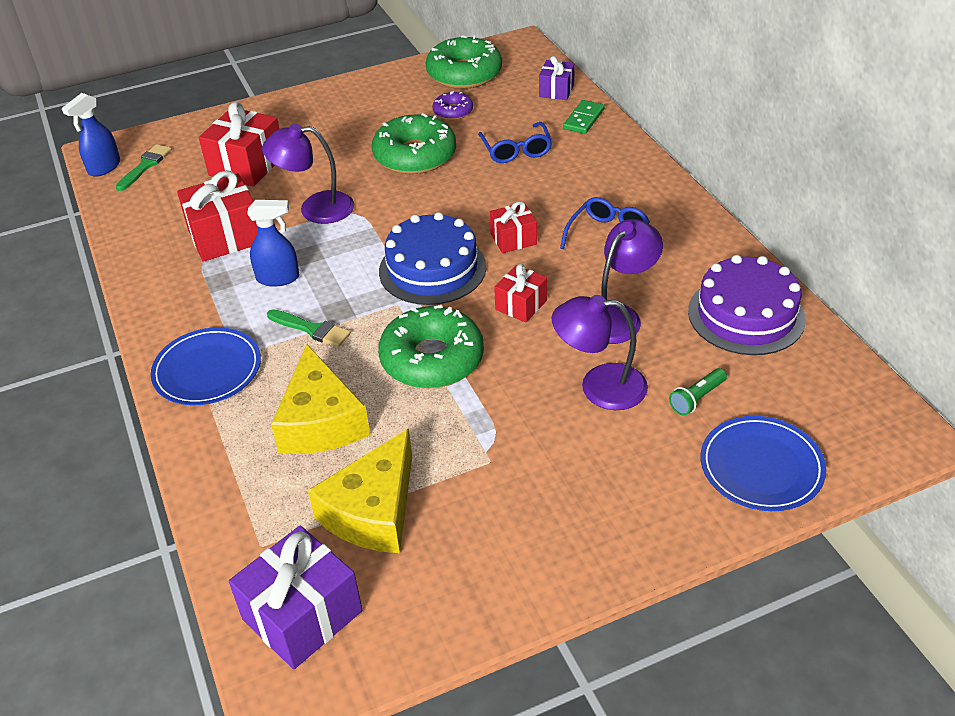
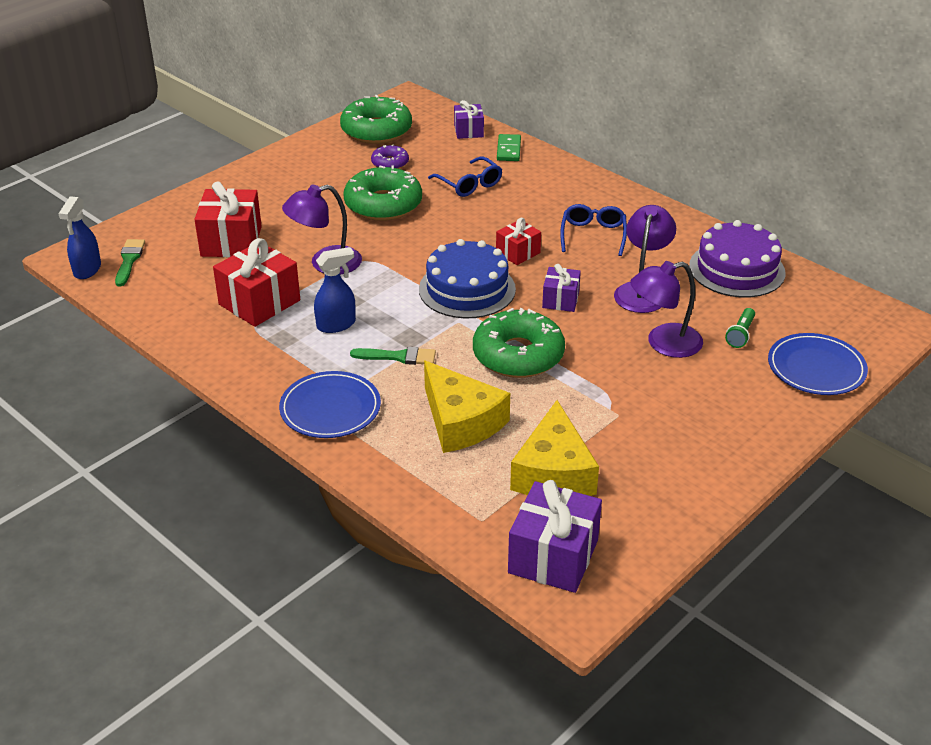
camera: 25 degrees left, 5 degrees down
red gift [494,264,547,323] -> purple gift [542,264,581,312]

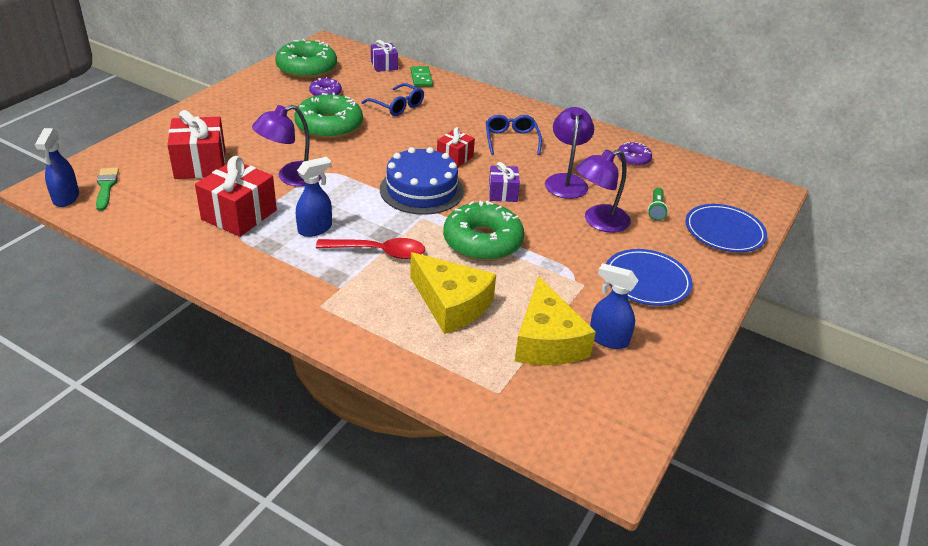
camera: 15 degrees left, 0 degrees up
blue plate [279,371,381,438] -> blue plate moved to [606,249,692,306]
green brush [350,347,436,365] -> red spoon [316,238,425,259]
purple gift [508,480,602,593] -> none
purple cake [689,220,785,297] -> purple donut [617,142,652,166]
none -> blue spray bottle [590,263,638,349]

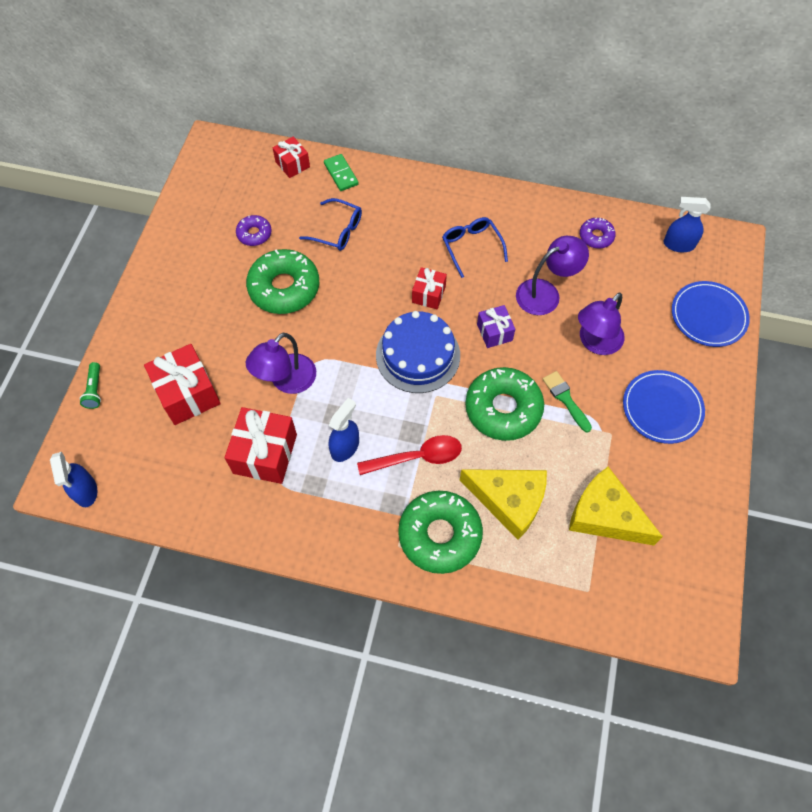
camera: 15 degrees left, 25 degrees up
green brush [96,168,119,211] -> green brush moved to [543,371,592,432]
green donut [275,39,337,79] -> green donut moved to [398,491,483,574]
purple gift [371,40,398,72] -> red gift [273,137,310,178]
yellow cheese [515,276,596,365] -> yellow cheese turned 150 degrees clockwise [569,467,663,546]
purple lamp [545,107,594,199] -> purple lamp turned 75 degrees clockwise [516,236,589,315]
blue spray bottle [590,263,638,349] -> blue spray bottle moved to [663,197,710,252]
green flashlight [648,188,668,221] -> green flashlight moved to [80,362,101,409]

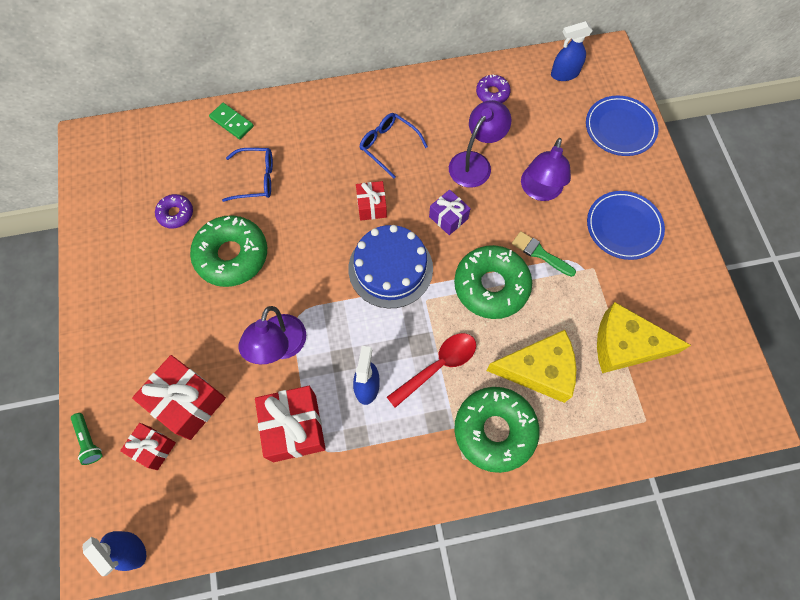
camera: 25 degrees left, 5 degrees up
red gift [273,137,310,178] -> red gift moved to [120,423,176,470]

